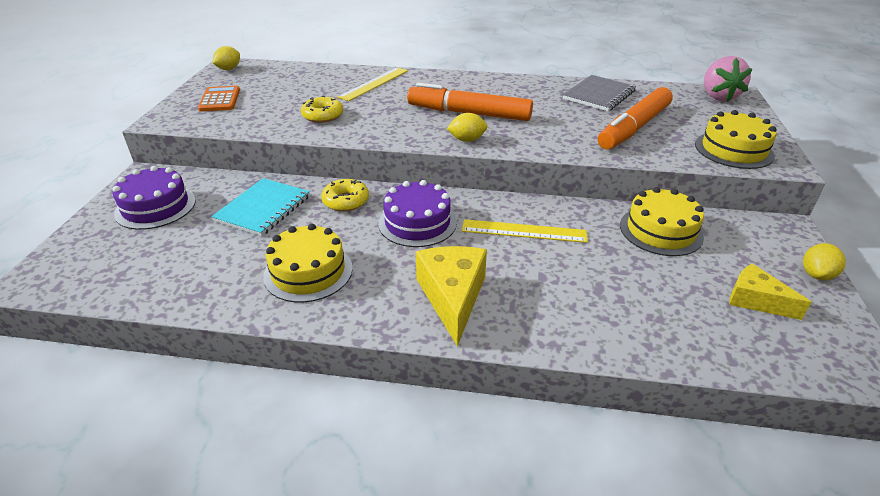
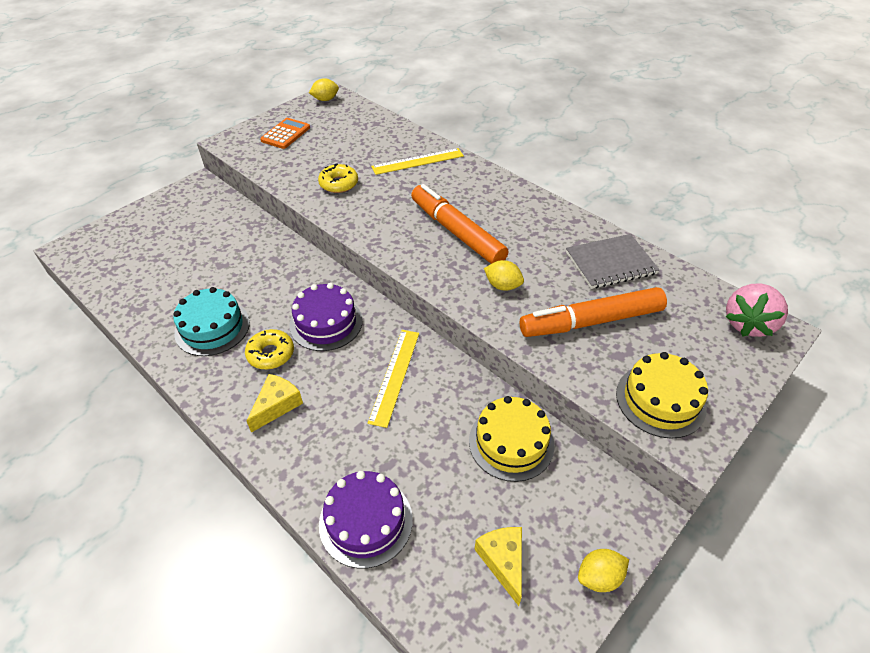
camera: 35 degrees right, 10 degrees up
purple cake [112,166,196,230] -> purple cake moved to [319,471,413,569]
turquoise notebook [211,178,310,236] -> none
yellow cake [263,224,353,303] -> turquoise cake [173,287,250,356]
yellow donut [321,179,369,211] -> yellow donut moved to [245,329,294,369]
yellow cheese [416,246,487,346] -> yellow cheese [246,374,303,433], size x0.64
yellow lemon [447,113,487,142] -> yellow lemon moved to [484,260,524,291]
yellow ruler [462,219,588,243] -> yellow ruler turned 60 degrees clockwise [368,330,419,428]

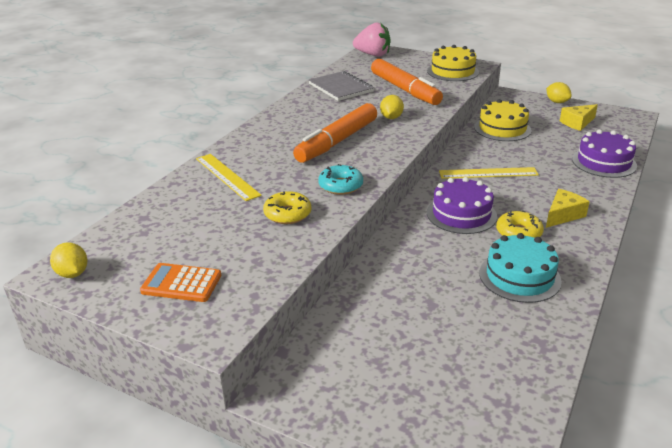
camera: 105 degrees left, 15 degrees down
yellow cheese [246,374,303,433] -> yellow cheese turned 120 degrees clockwise [546,189,590,228]
none -> turquoise donut [318,164,363,195]

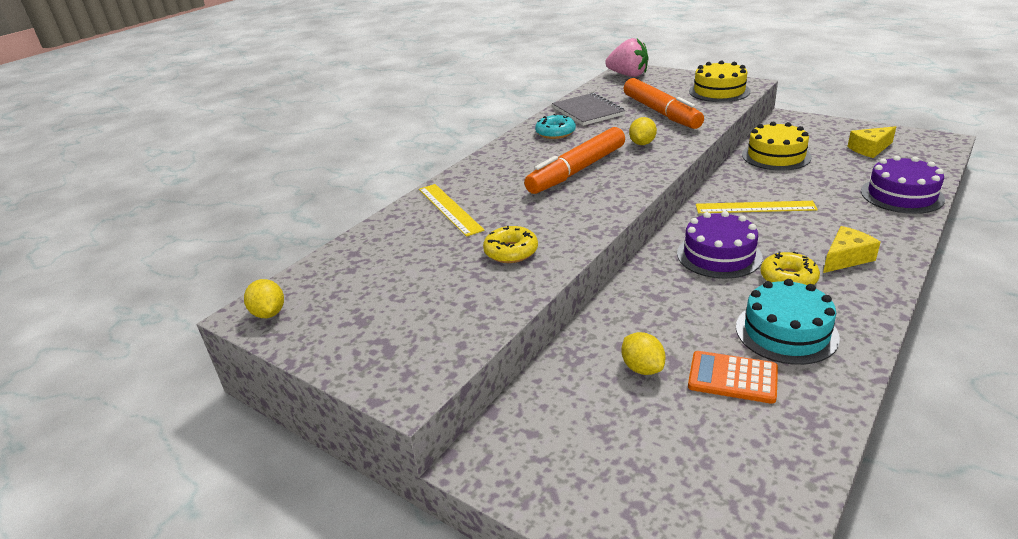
camera: 10 degrees right, 0 degrees up
orange calculator [140,263,221,302] -> orange calculator moved to [688,351,778,404]
turquoise donut [318,164,363,195] -> turquoise donut moved to [535,114,576,139]
yellow lemon [546,82,572,103] -> yellow lemon moved to [621,332,666,375]

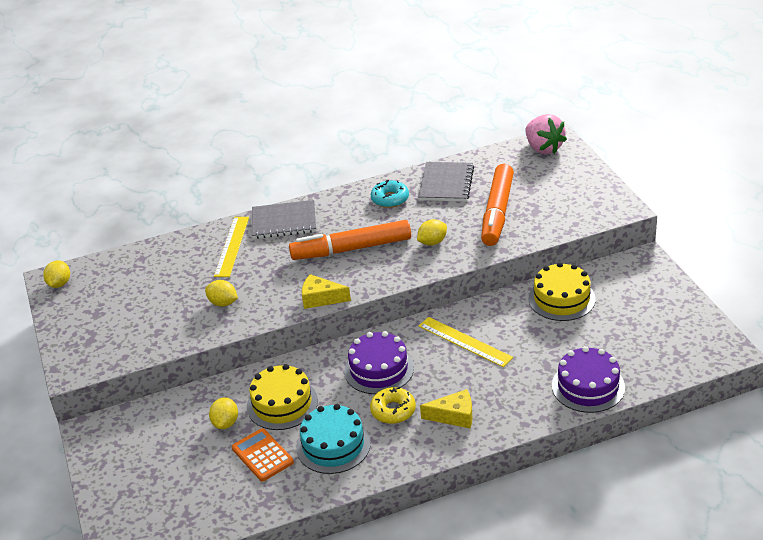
camera: 35 degrees right, 5 degrees up
yellow donut [483,226,538,263] -> yellow lemon [205,280,238,307]
yellow cake [689,60,751,102] -> yellow cake moved to [247,364,318,430]
yellow cheese [847,126,896,158] -> yellow cheese moved to [302,274,351,309]
none -> grey notebook [252,200,316,239]

